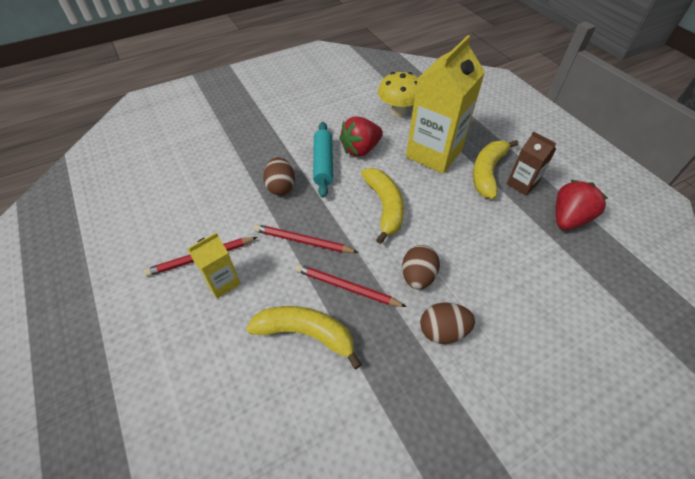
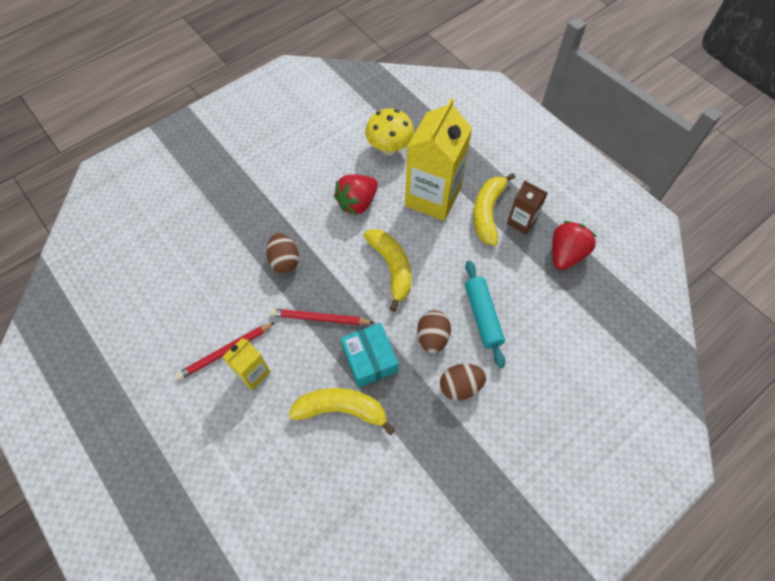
camera: 10 degrees left, 10 degrees up
red pencil [295,264,407,307] -> turquoise box [341,323,399,387]
turquoise rolling pin [313,122,333,198] -> turquoise rolling pin moved to [465,260,505,368]

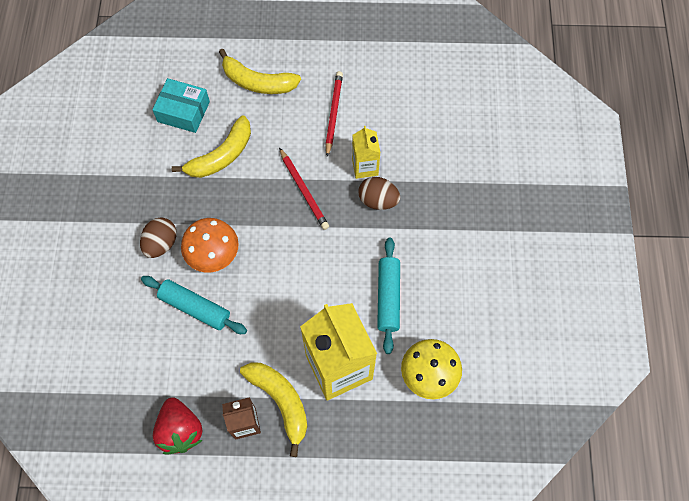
camera: 130 degrees right, 5 degrees up
yellow carton [222,338,271,390] -> yellow carton moved to [352,126,380,179]
red pencil [269,308,375,325] -> red pencil turned 105 degrees clockwise [279,147,329,230]
red strawberry [334,174,378,215] -> turquoise rolling pin [377,238,400,354]
turquoise box [341,323,399,387] -> turquoise box moved to [152,78,210,133]
yellow banana [363,229,412,312] -> yellow banana moved to [219,48,301,94]
brown egg [417,310,451,354] -> orange mushroom [181,218,239,273]

